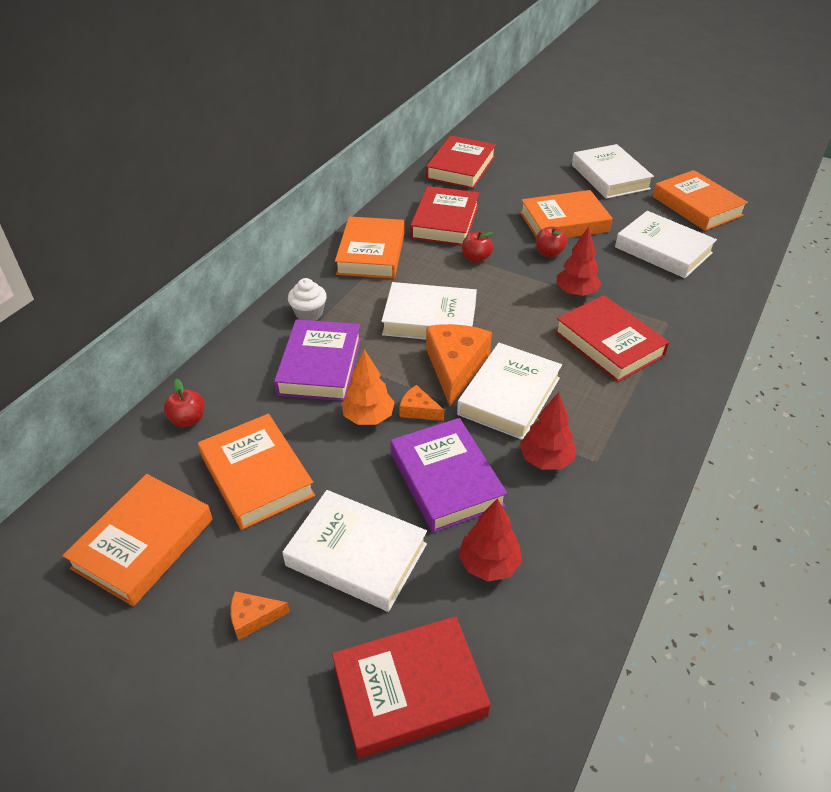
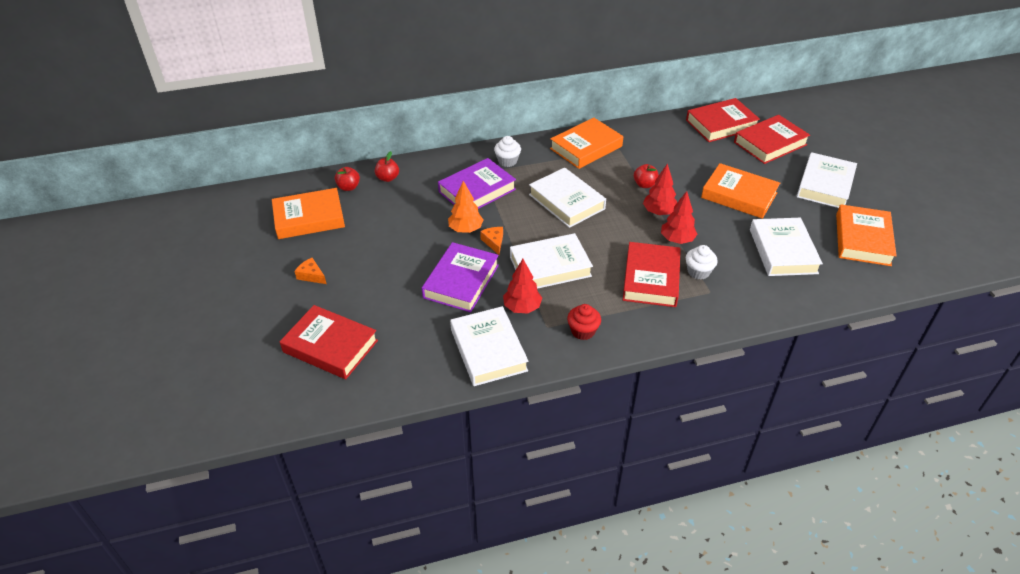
camera: 45 degrees right, 0 degrees up
orange book [198,414,315,530] -> none
white book [282,490,427,612] -> white book moved to [450,306,528,386]
red book [410,186,479,246] -> red book moved to [734,115,810,164]
orange cheese [426,324,492,406] -> none
red tree [458,498,522,582] -> red tree moved to [643,163,677,215]
red apple [536,226,567,257] -> red apple moved to [335,167,360,191]
none -> red cupcake [567,304,601,340]
none -> white cupcake [686,245,718,280]

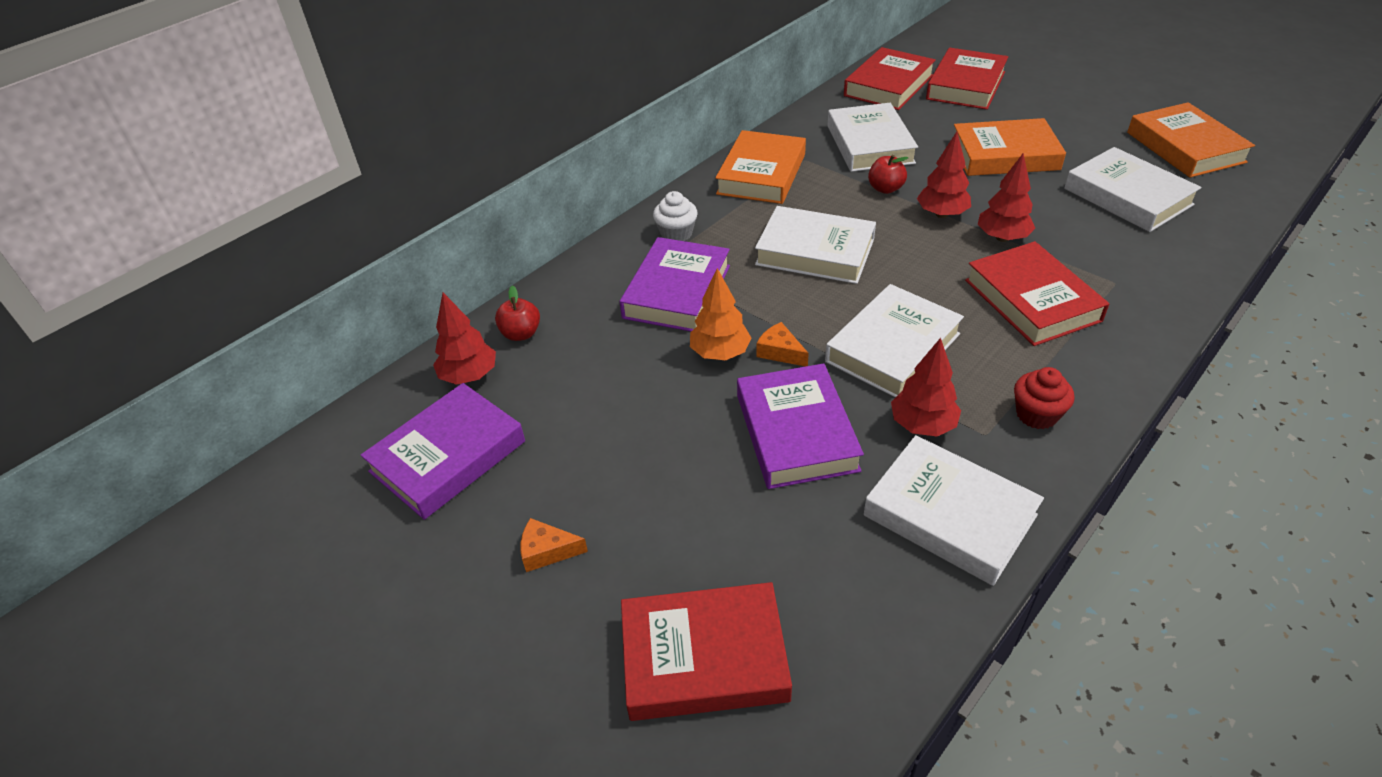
camera: 30 degrees left, 0 degrees up
orange book [272,188,345,239] -> purple book [360,383,525,520]
red apple [335,167,360,191] -> red tree [433,293,496,385]
white cupcake [686,245,718,280] -> none
white book [797,152,857,208] -> white book moved to [827,103,918,172]

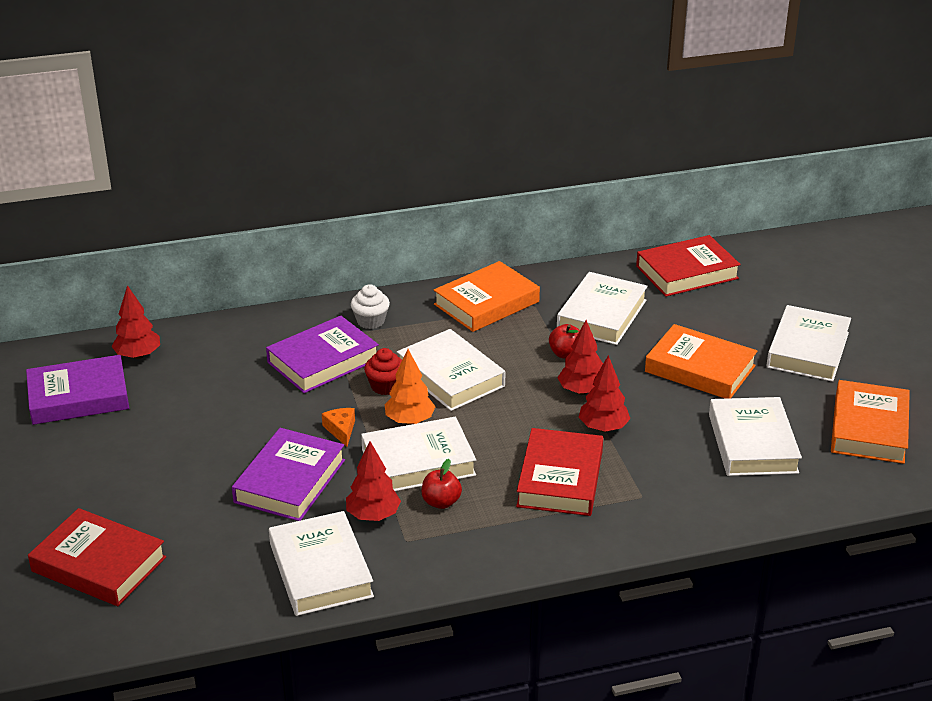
camera: 30 degrees right, 10 degrees down
red apple [495,286,540,341] -> red apple moved to [422,459,462,509]
orange cheese [520,518,588,572] -> none
orange tree [690,268,752,360] -> orange tree moved to [385,349,436,425]
red book [926,48,1008,110] -> none
red cupcake [1014,367,1075,429] -> red cupcake moved to [364,348,402,395]
none -> white book [766,305,851,382]

